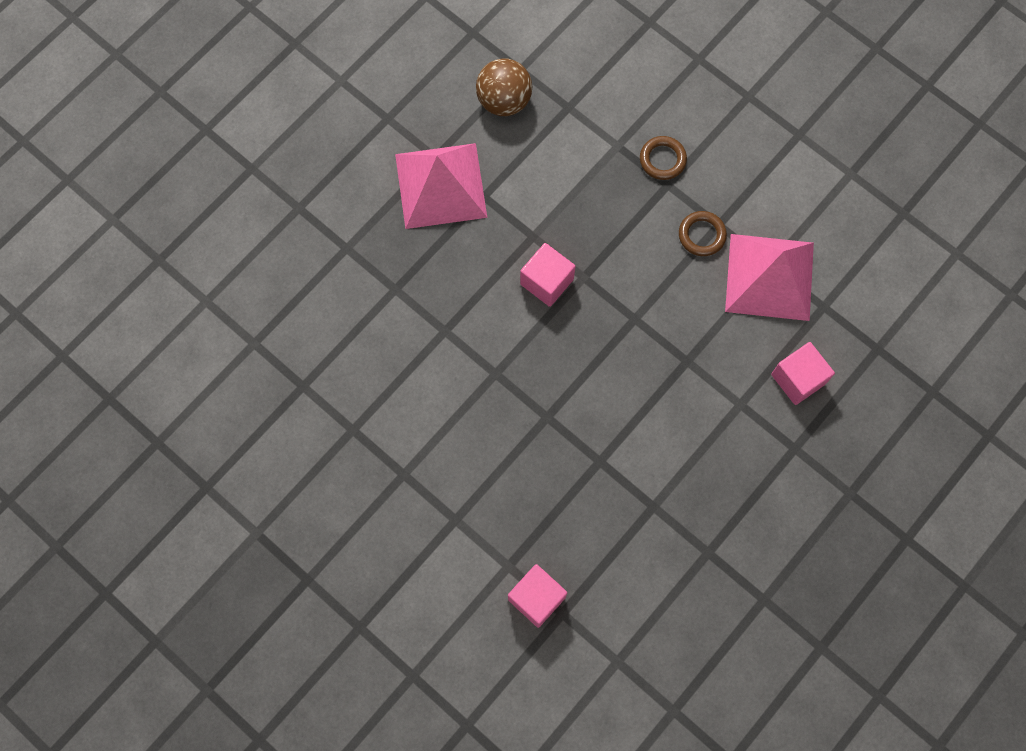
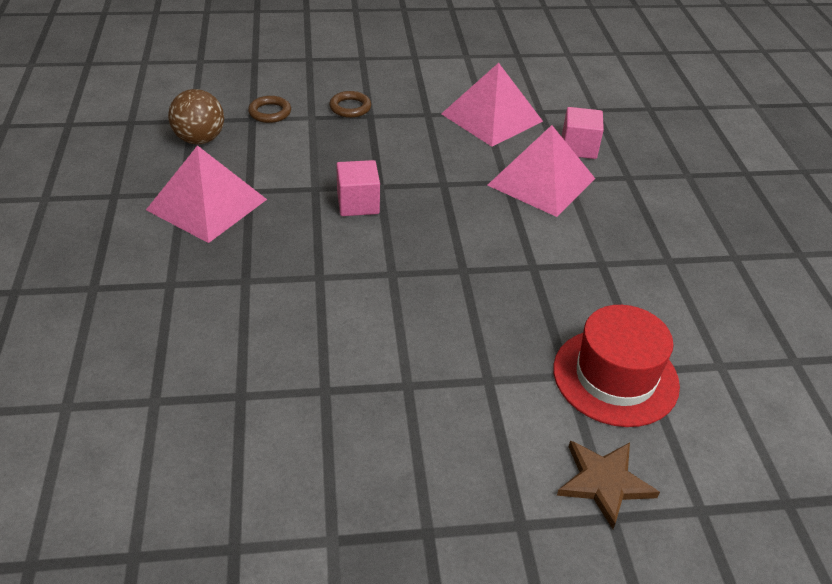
camera: 50 degrees left, 30 degrees down
pink cube [508,564,567,628] -> red hat [553,305,680,427]
brown ring [679,211,727,256] -> brown ring moved to [248,96,291,123]
none -> pink pyramid [487,125,595,217]
none -> brown star [557,441,660,529]

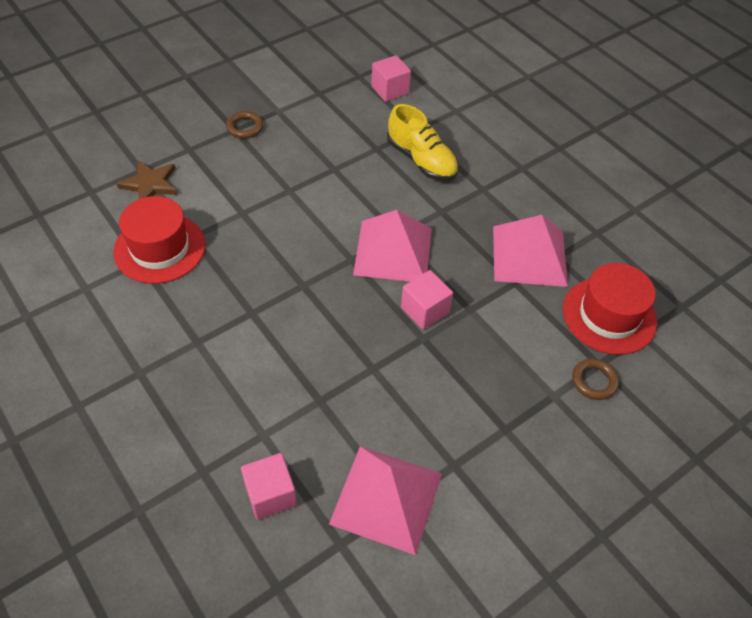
camera: 150 degrees right, 10 degrees up
brown ball [168,89,224,144] -> red hat [563,263,657,355]
brown ring [329,91,371,118] -> brown ring moved to [226,111,263,139]
pink pyramid [487,125,595,217] -> pink pyramid moved to [353,210,432,282]
none -> pink cube [371,55,411,102]
none -> yellow shoe [387,104,459,181]

